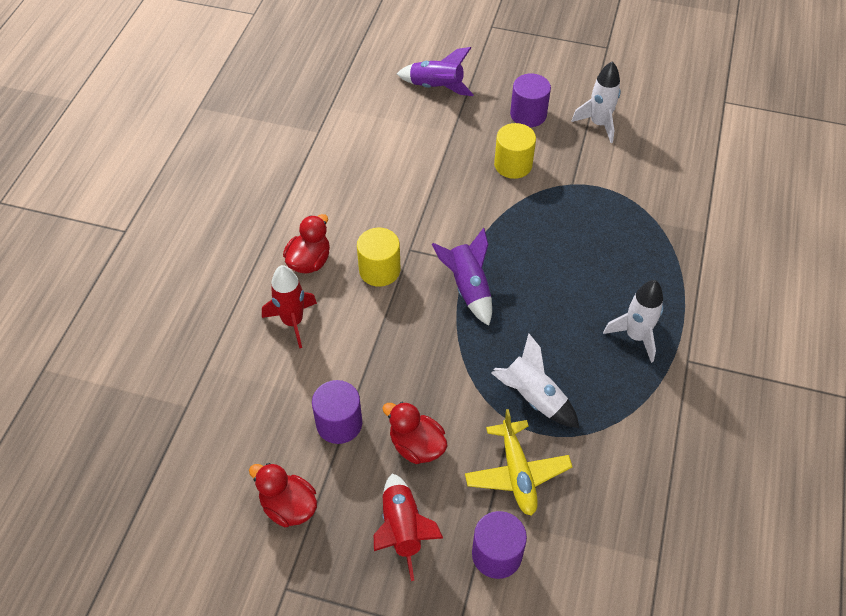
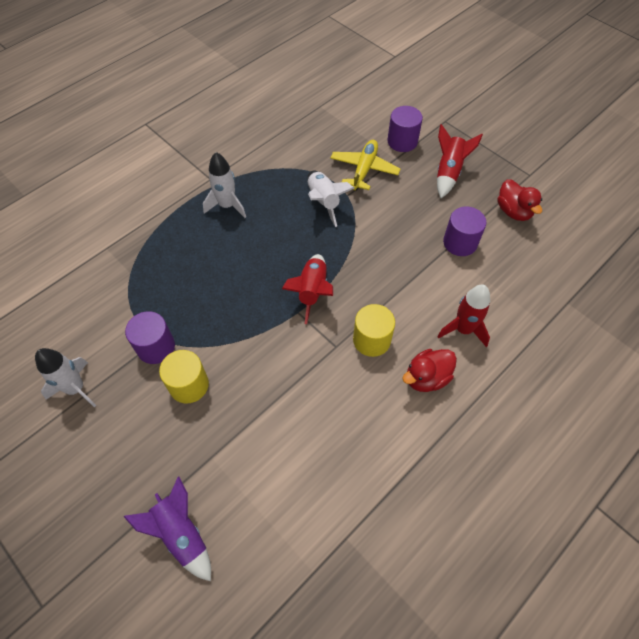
camera: 150 degrees left, 5 degrees up
red duck [382,401,447,464] -> none
purple rocket [432,228,492,326] -> red rocket [282,254,333,324]
purple cylinder [510,74,551,127] -> purple cylinder moved to [125,311,175,364]

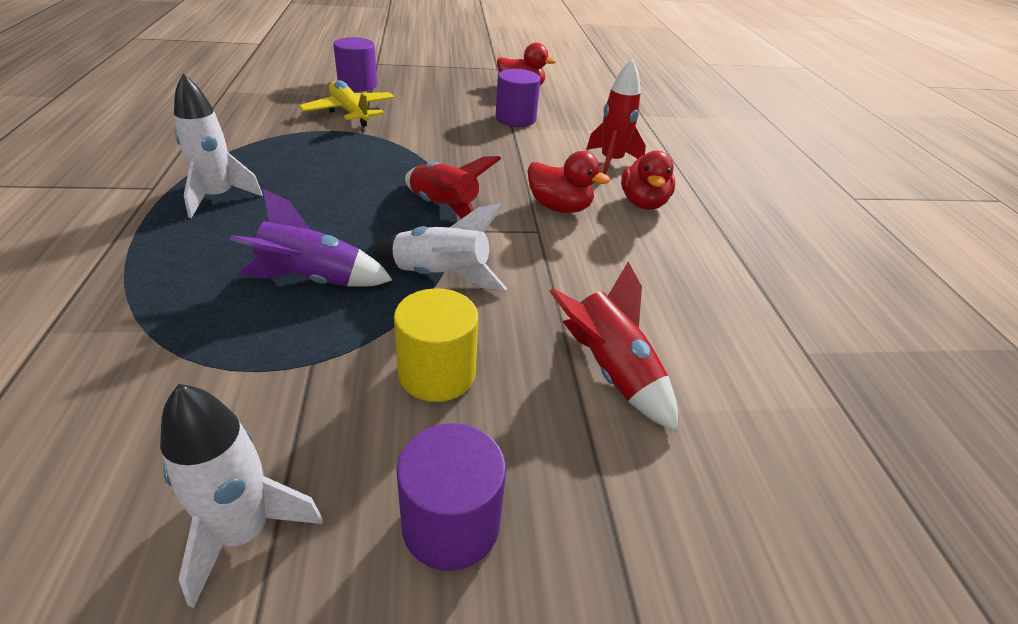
camera: 55 degrees left, 20 degrees down
purple rocket [123,477,211,581] -> purple rocket moved to [230,189,392,287]
purple cylinder [125,311,175,364] -> purple cylinder moved to [397,423,506,571]
white rocket [308,171,355,227] -> white rocket moved to [372,203,507,291]
yellow cylinder [353,304,395,357] -> red duck [527,151,610,213]
red rocket [437,124,483,198] -> red rocket moved to [549,262,678,431]

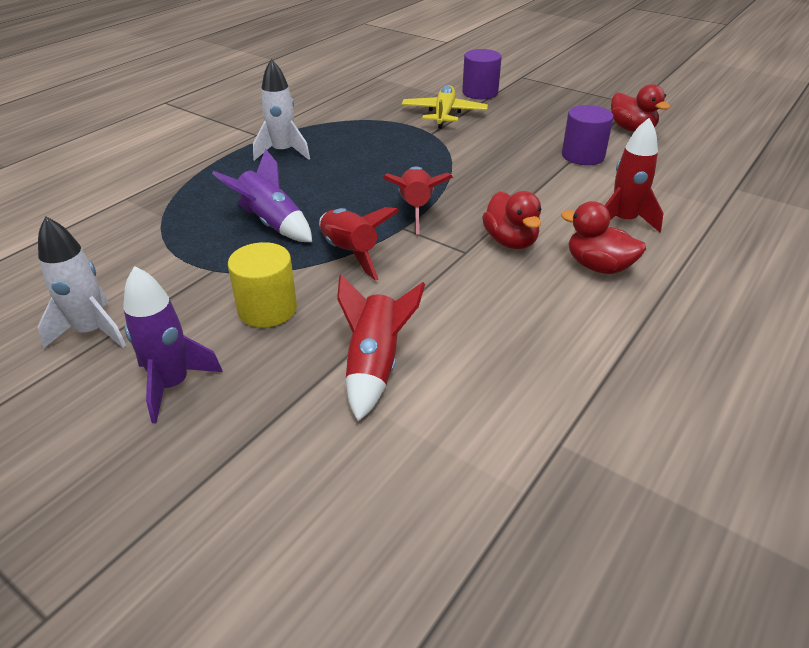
camera: 45 degrees right, 0 degrees up
white rocket [372,203,507,291] -> red rocket [319,207,399,281]
purple cylinder [397,423,506,571] -> purple rocket [123,266,223,423]
red duck [621,151,675,210] -> red duck turned 75 degrees clockwise [561,201,646,274]

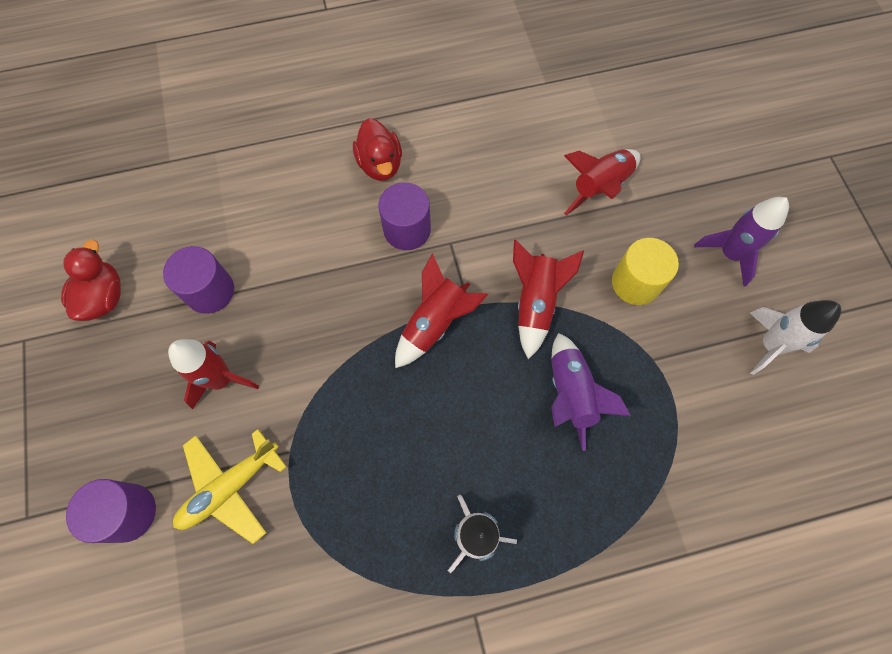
camera: 140 degrees left, 30 degrees up
red duck [482,191,541,249] -> purple cylinder [378,182,431,250]
red rocket [604,118,664,233] -> red rocket moved to [168,339,259,409]

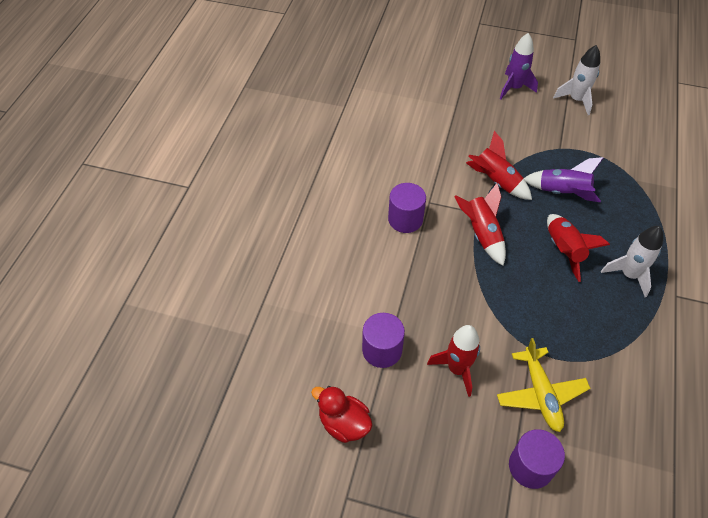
camera: 60 degrees left, 15 degrees down
red duck [353,118,402,181] -> none
red rocket [564,149,641,215] -> red rocket moved to [547,214,610,282]
yellow cylinder [612,238,679,305] -> none

